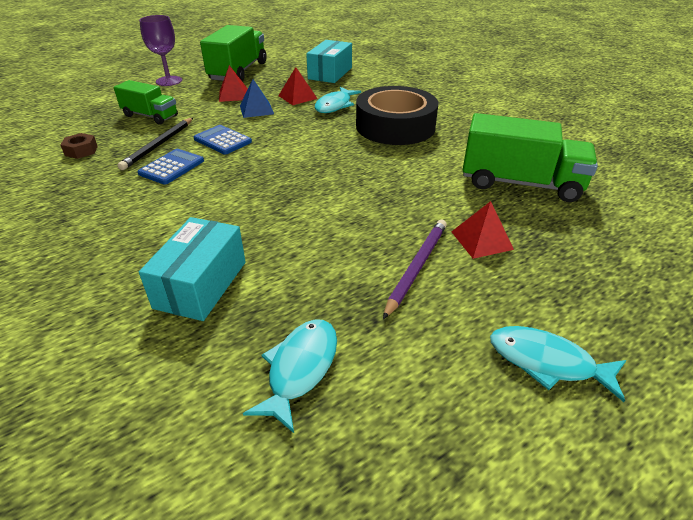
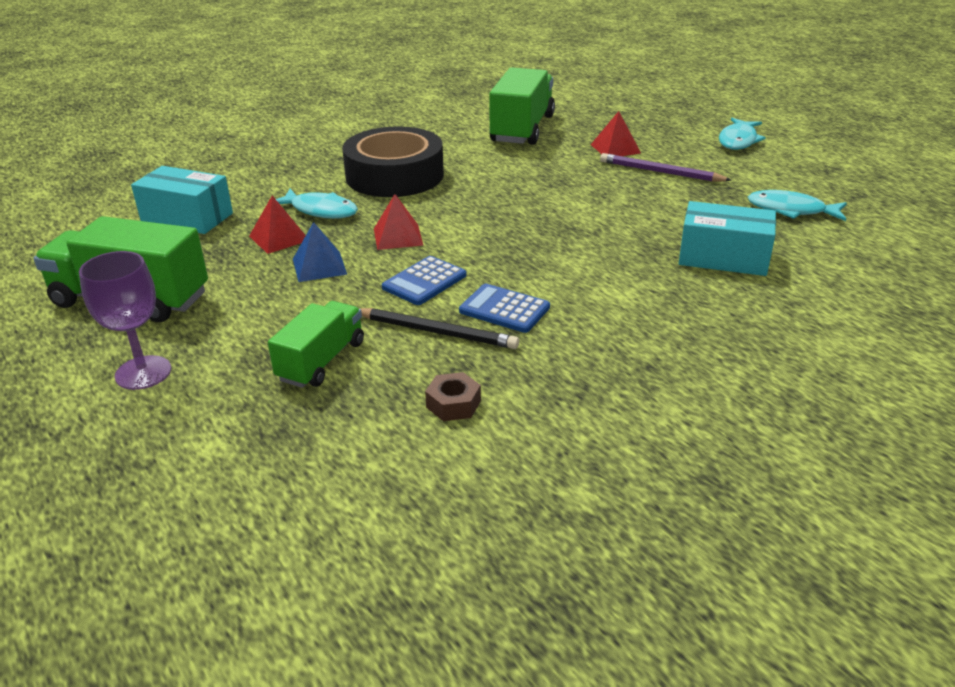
camera: 90 degrees left, 5 degrees down
red pyramid [219,65,248,102] -> red pyramid moved to [374,194,423,250]

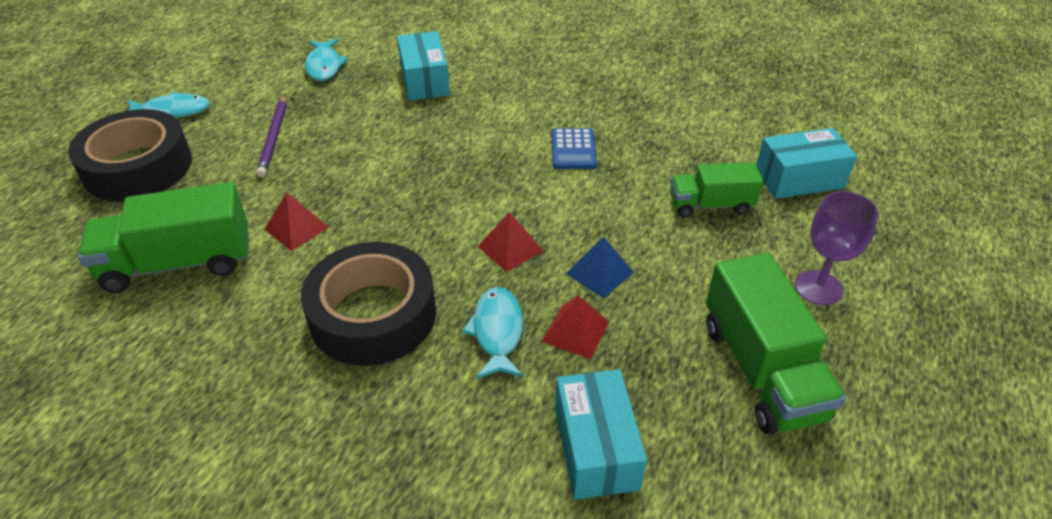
camera: 120 degrees left, 10 degrees up
black pencil [359,308,519,349] -> none
blue calculator [382,256,466,305] -> none
brown nut [425,372,481,421] -> none
red pyramid [591,111,641,156] -> red pyramid moved to [264,192,329,251]
none -> black tape [68,109,192,201]
none -> turquoise box [756,128,857,199]

